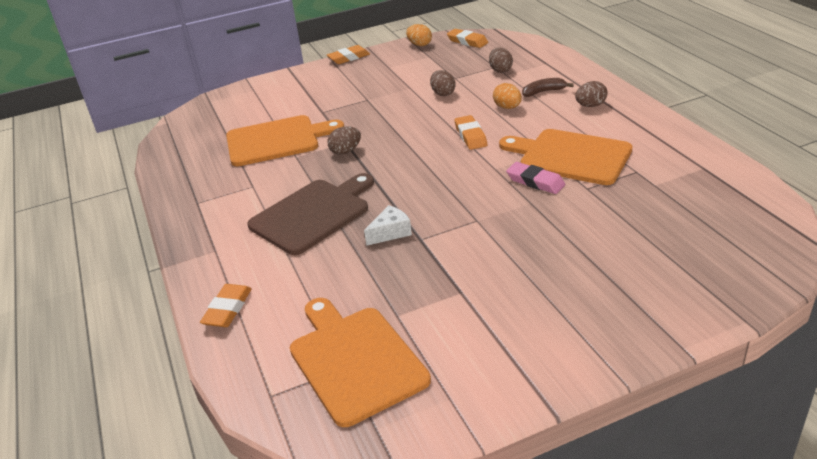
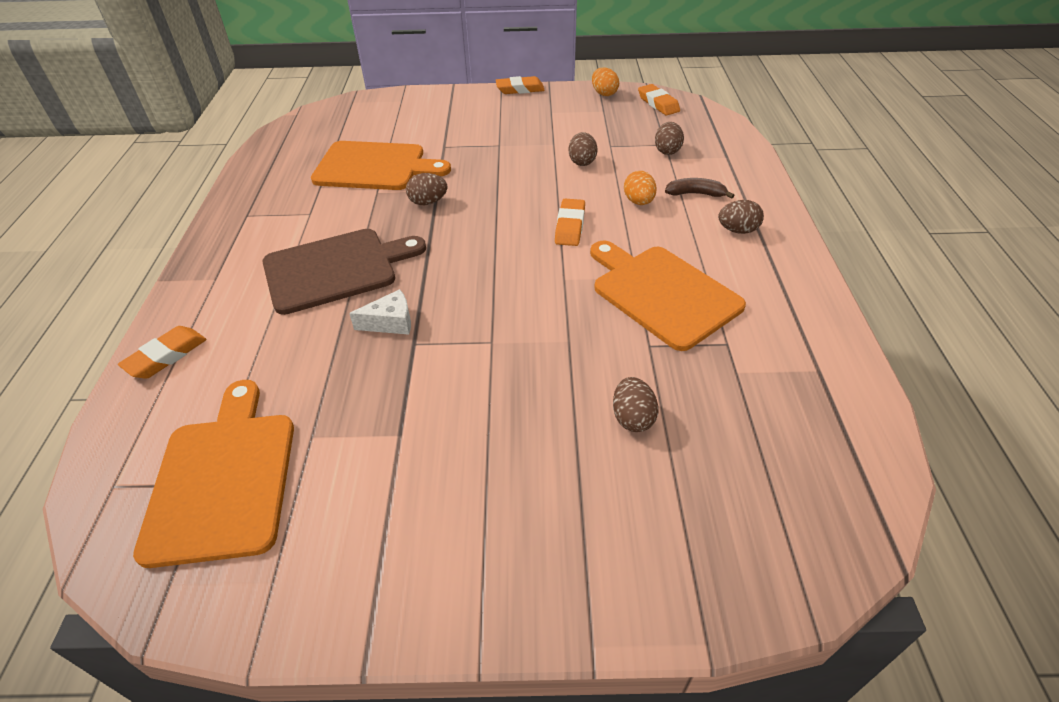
camera: 20 degrees right, 10 degrees up
pink eraser [506,162,565,194] -> none
none -> brown egg [613,377,659,432]

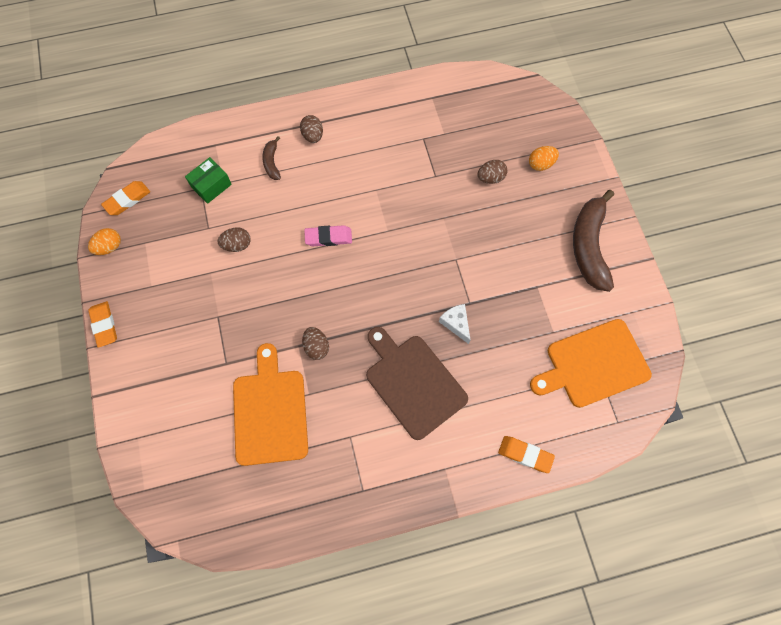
camera: 105 degrees left, 25 degrees up
orange eraser [555,199,585,246] -> pink eraser [304,225,352,246]
orange cutting board [590,241,746,351] -> none
orange egg [624,171,657,205] -> orange egg moved to [529,146,559,171]
brown egg [655,122,684,155] -> green box [185,157,232,204]
none -> brown banana [573,190,614,292]

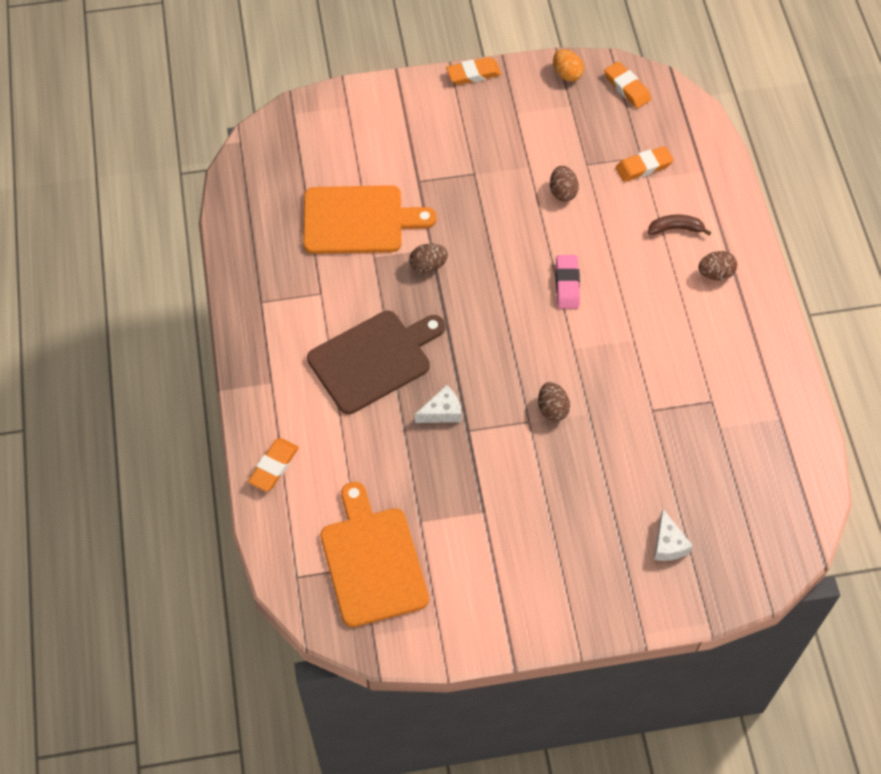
camera: 95 degrees right, 10 degrees down
green box [185,157,232,204] -> orange eraser [616,146,674,182]
brown egg [478,160,507,184] -> brown egg moved to [538,382,570,422]
orange egg [529,146,559,171] -> white cheese [654,509,693,561]
brown banana [573,190,614,292] -> none

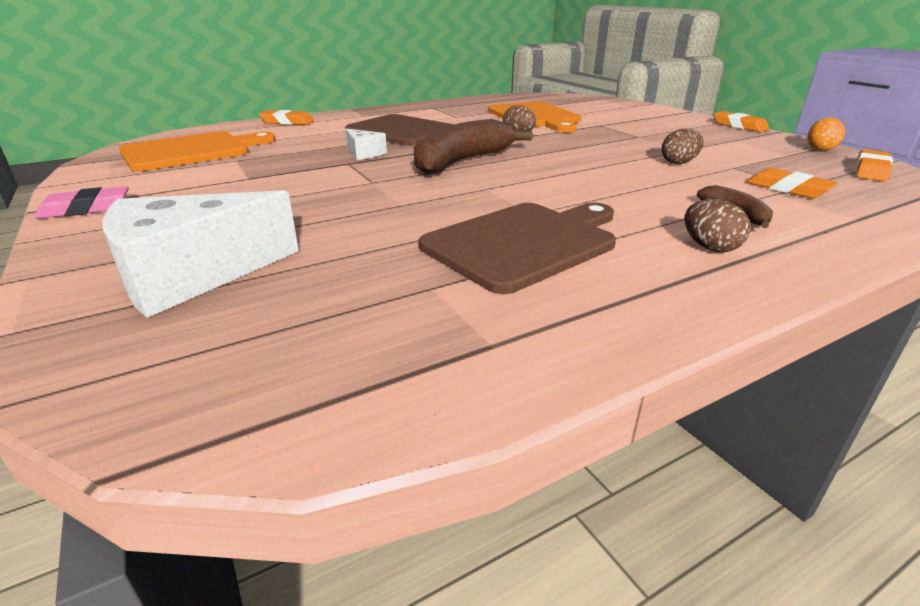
camera: 70 degrees right, 30 degrees down
brown egg [538,382,570,422] -> none
pink eraser [556,255,580,309] -> pink eraser moved to [34,186,129,219]
white cheese [654,509,693,561] -> white cheese [102,190,299,318], size x2.06
none -> brown banana [414,119,533,175]
none -> brown cutting board [419,203,616,294]

